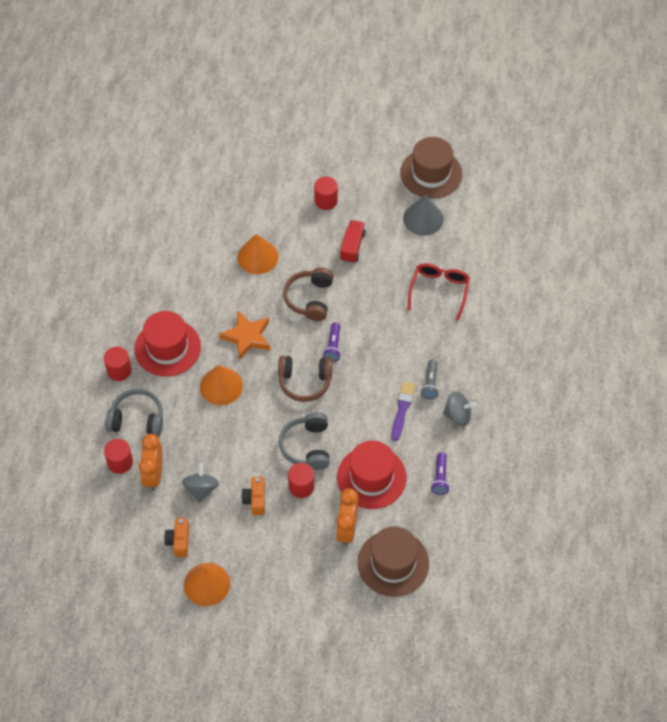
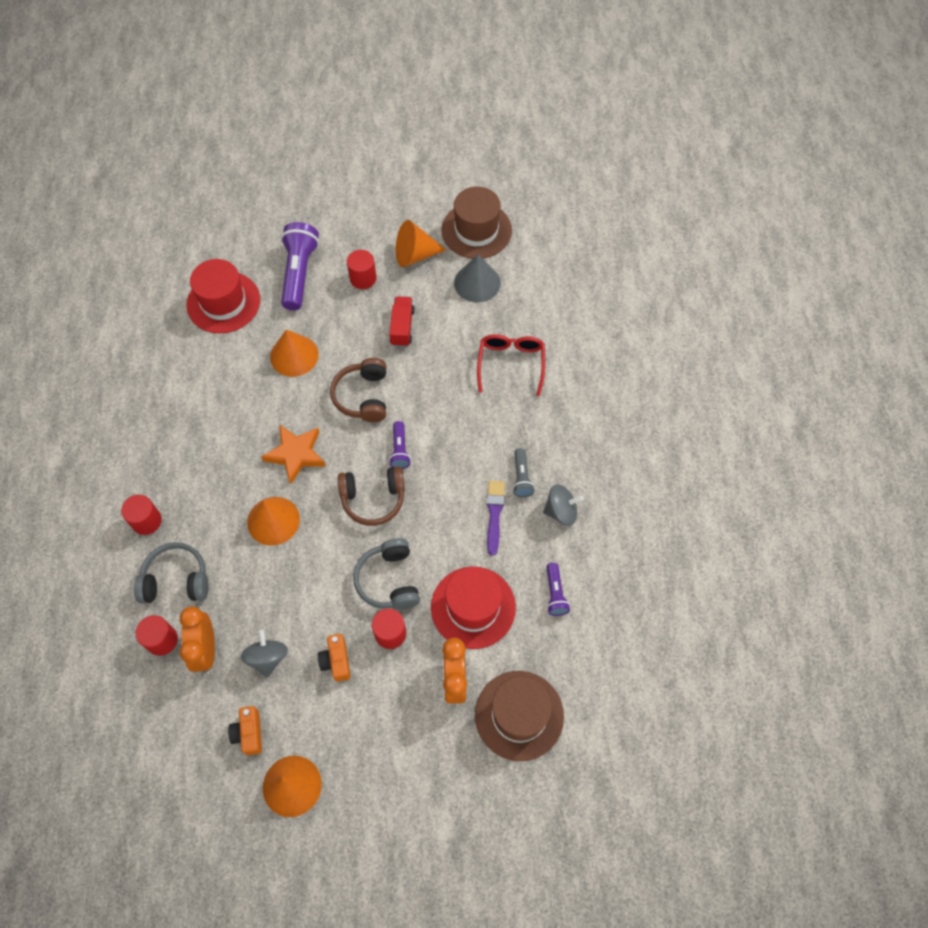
camera: 10 degrees left, 5 degrees up
red hat [134,311,201,377] -> red hat moved to [186,259,260,333]
none -> purple flashlight [281,222,319,310]
none -> orange cone [396,220,446,267]

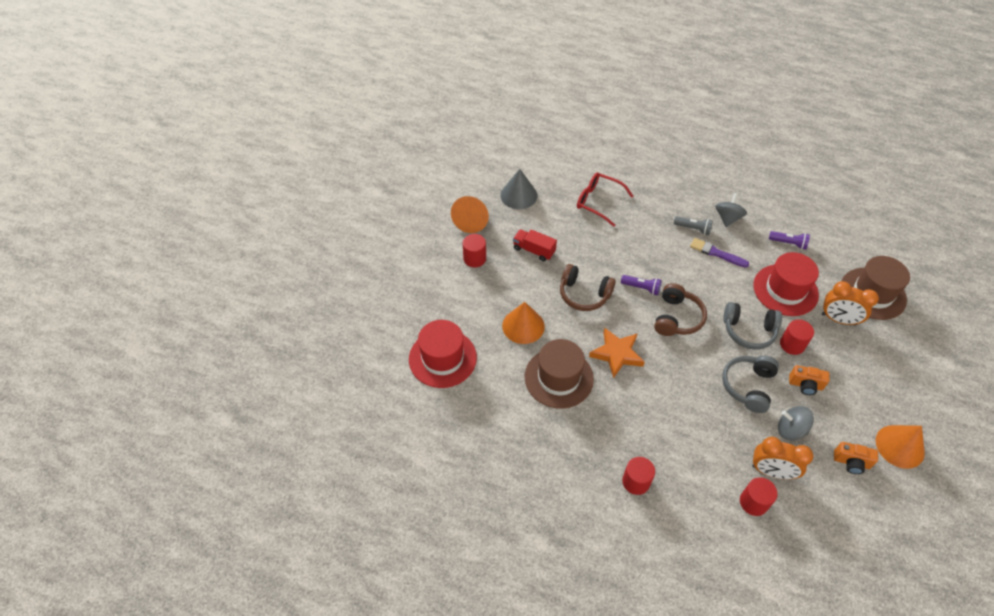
camera: 65 degrees left, 10 degrees down
grey headphones [134,542,209,603] -> grey headphones moved to [722,356,779,413]
orange cone [247,497,300,546] -> none
purple flashlight [281,222,319,310] -> none
brown hat [441,186,512,259] -> brown hat moved to [525,339,594,409]

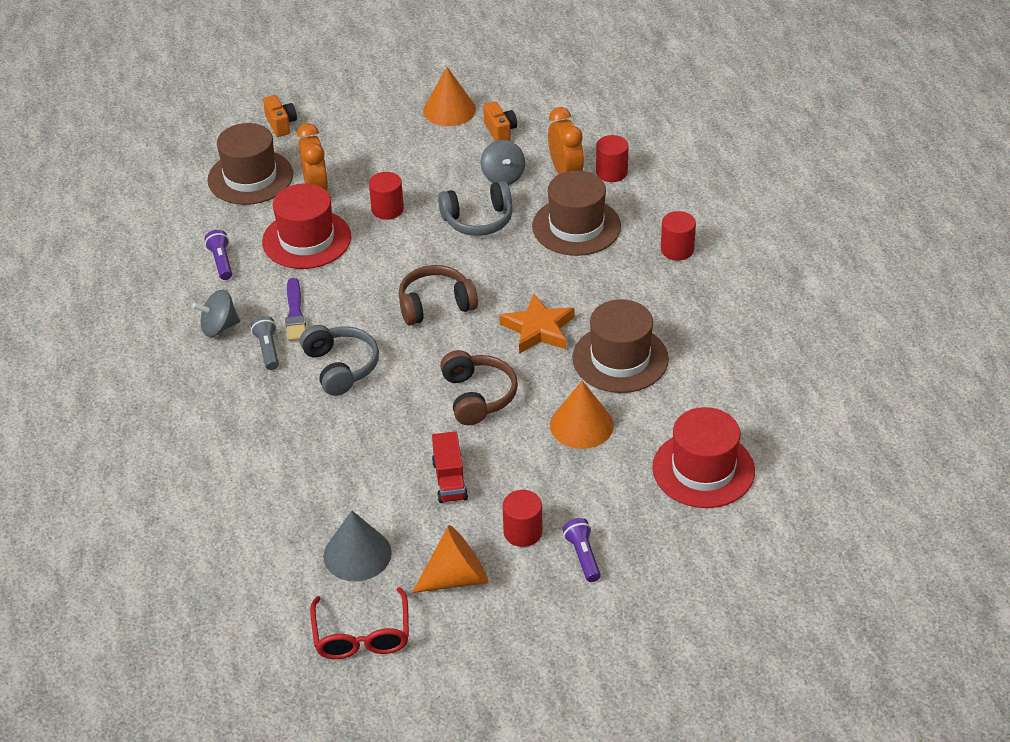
camera: 125 degrees left, 10 degrees down
red glasses [577,173,633,227] -> red glasses moved to [310,587,409,659]
purple flashlight [621,275,662,296] -> purple flashlight moved to [563,518,601,582]
grey headphones [723,302,782,350] -> grey headphones moved to [300,325,379,396]
orange camera [789,365,829,395] -> orange camera moved to [263,95,297,137]
none -> brown hat [532,170,621,256]

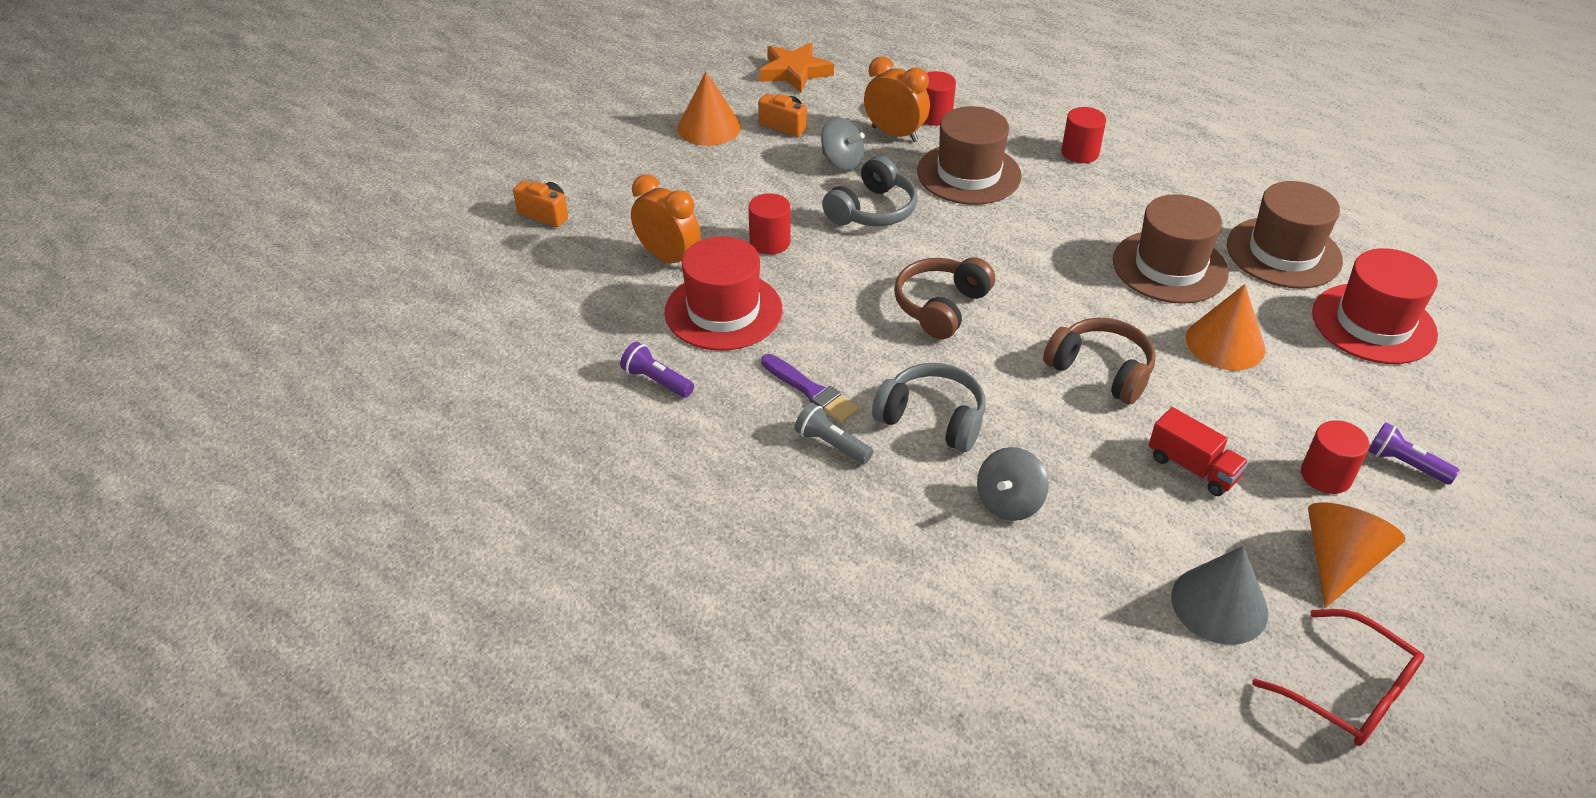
camera: 40 degrees left, 0 degrees up
grey spinning top [192,289,240,337] -> grey spinning top moved to [977,447,1049,521]
brown hat [207,123,293,205] -> brown hat moved to [1227,181,1343,289]
orange star [500,294,574,354] -> orange star moved to [759,43,834,93]

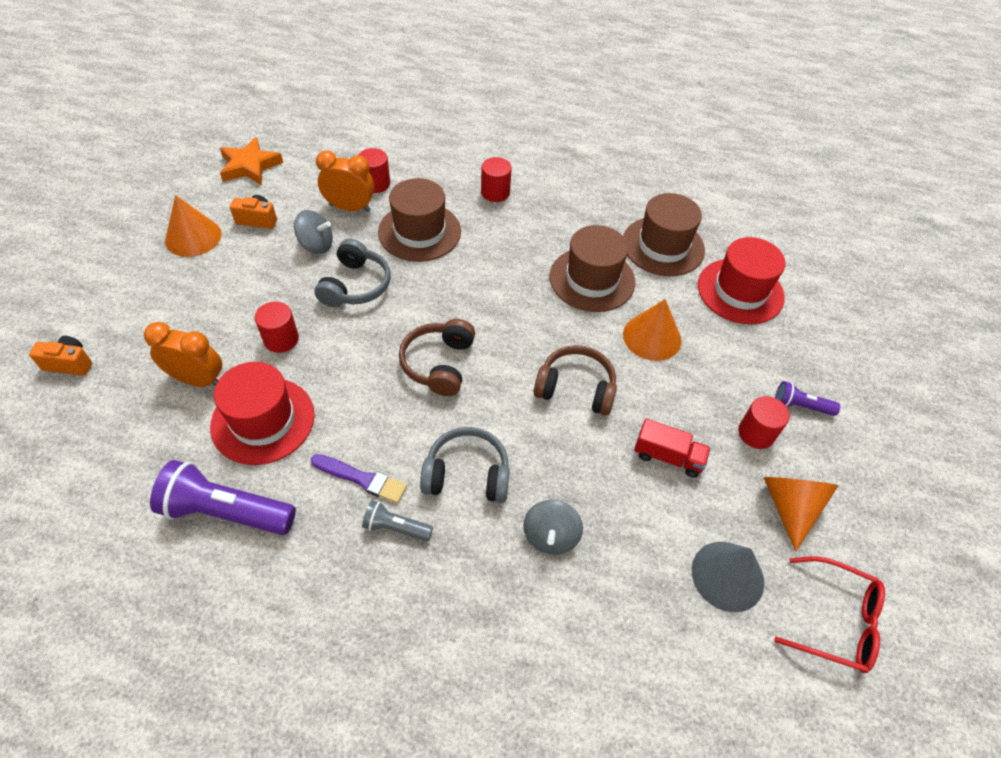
camera: 25 degrees left, 10 degrees up
purple flashlight [620,342,694,398] -> purple flashlight [150,460,296,535], size x1.92

